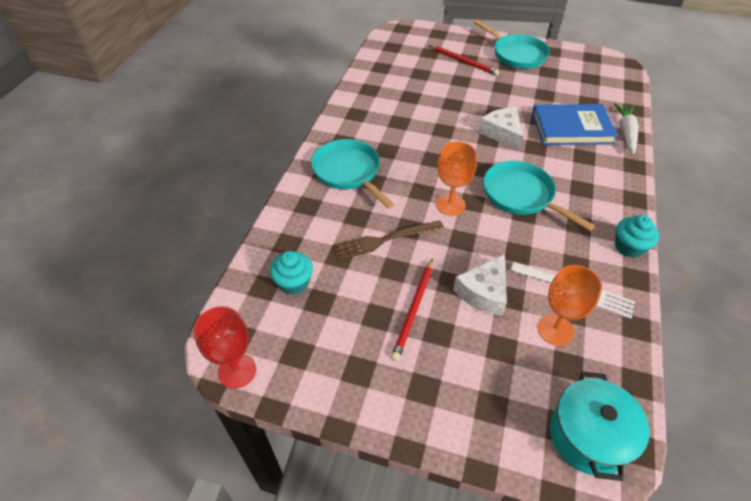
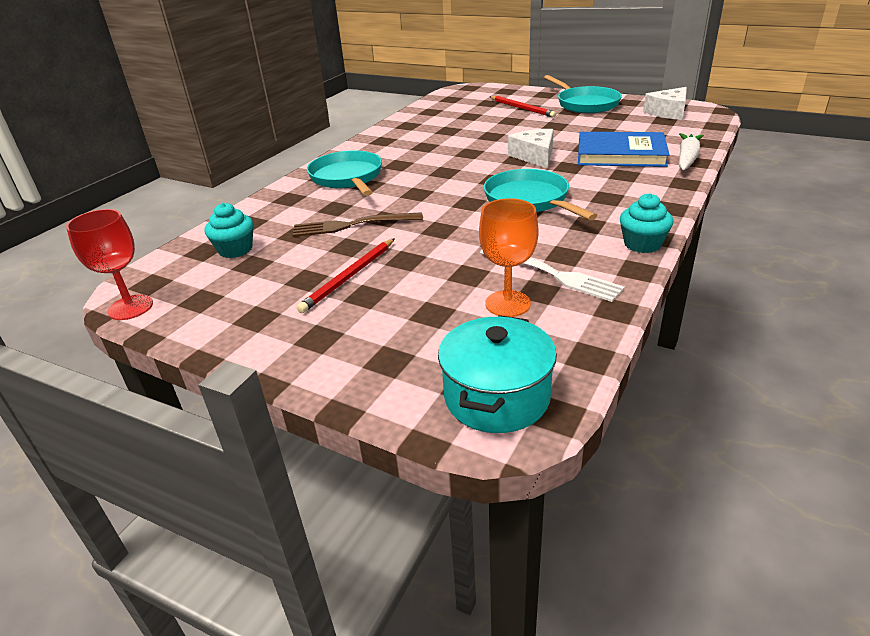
camera: 15 degrees right, 15 degrees down
orange goblet [436,141,477,216] -> none
white cheese [453,254,507,316] -> white cheese moved to [643,87,687,120]

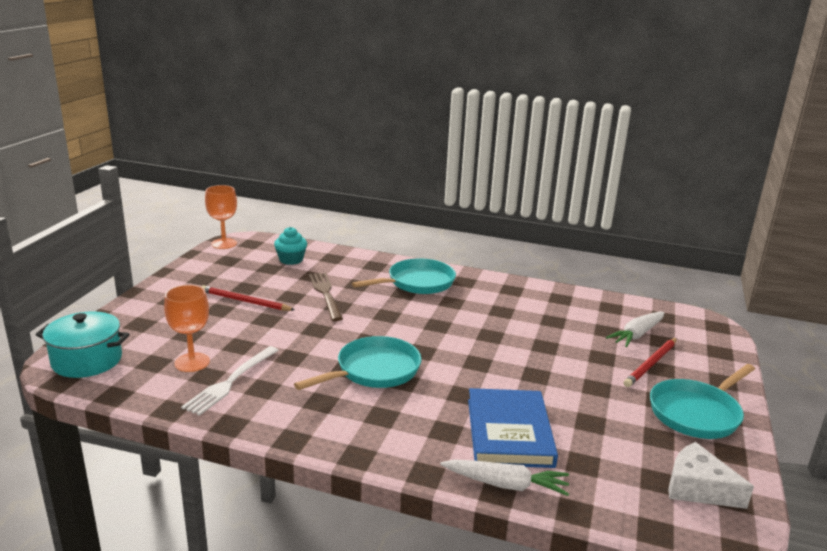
camera: 75 degrees right, 10 degrees down
red goblet [66,209,153,320] -> orange goblet [205,185,237,249]
white cheese [508,129,554,169] -> none
turquoise cupcake [620,193,673,253] -> none
none -> white carrot [606,312,665,347]

